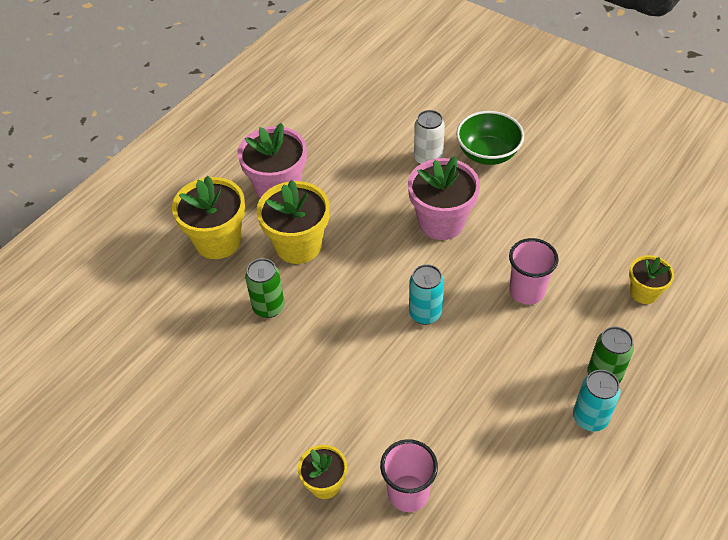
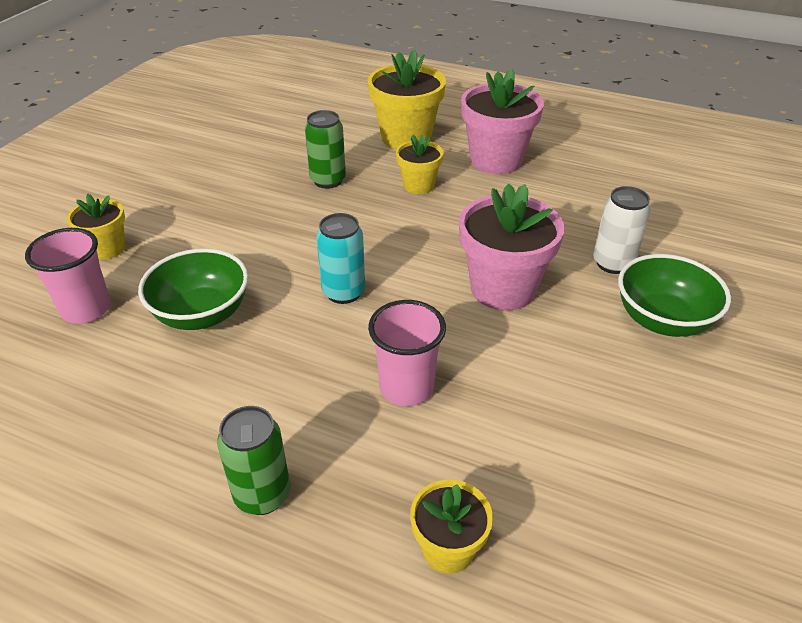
camera: 75 degrees right, 10 degrees down
yellow flower pot [256,180,330,264] -> yellow flower pot [396,134,444,194], size x0.57
turquoise can [573,370,621,431] -> none
none -> green bowl [138,248,248,330]

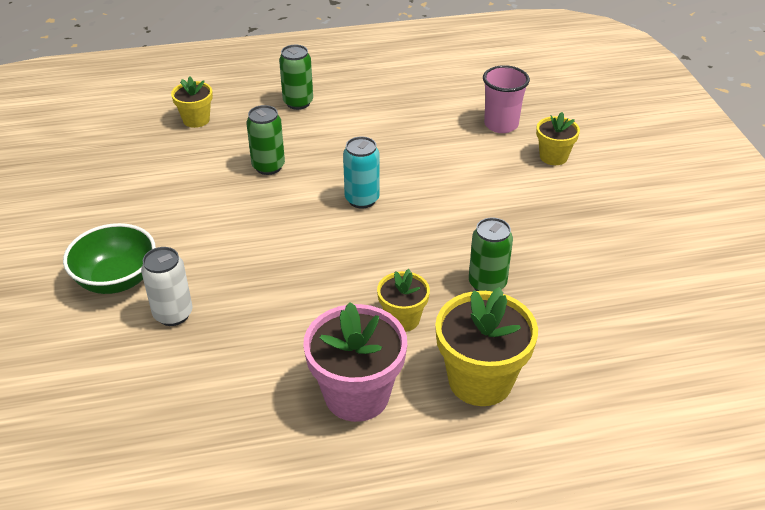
camera: 145 degrees right, 0 degrees up
green bowl [138,248,248,330] -> none
pink cup [368,300,446,406] -> green can [246,105,285,175]
pink flower pot [459,184,565,311] -> none

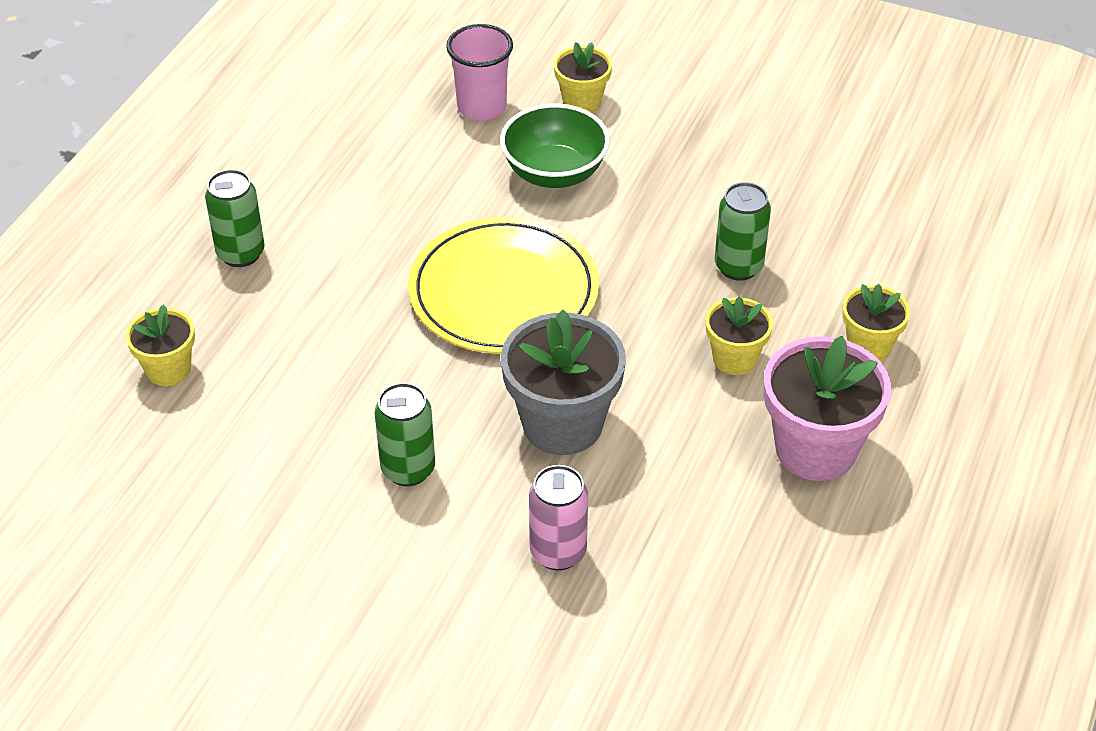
camera: 55 degrees left, 5 degrees up
green bowl [63,223,156,294] -> green bowl moved to [500,103,610,188]
white can [141,247,193,326] -> pink can [529,465,588,571]
green can [246,105,285,175] -> green can moved to [375,383,435,486]
turquoise can [343,136,380,208] -> yellow plate [408,217,599,354]
yellow flower pot [435,287,538,406] -> yellow flower pot [842,284,910,361], size x0.57
none -> grey flower pot [501,310,626,455]

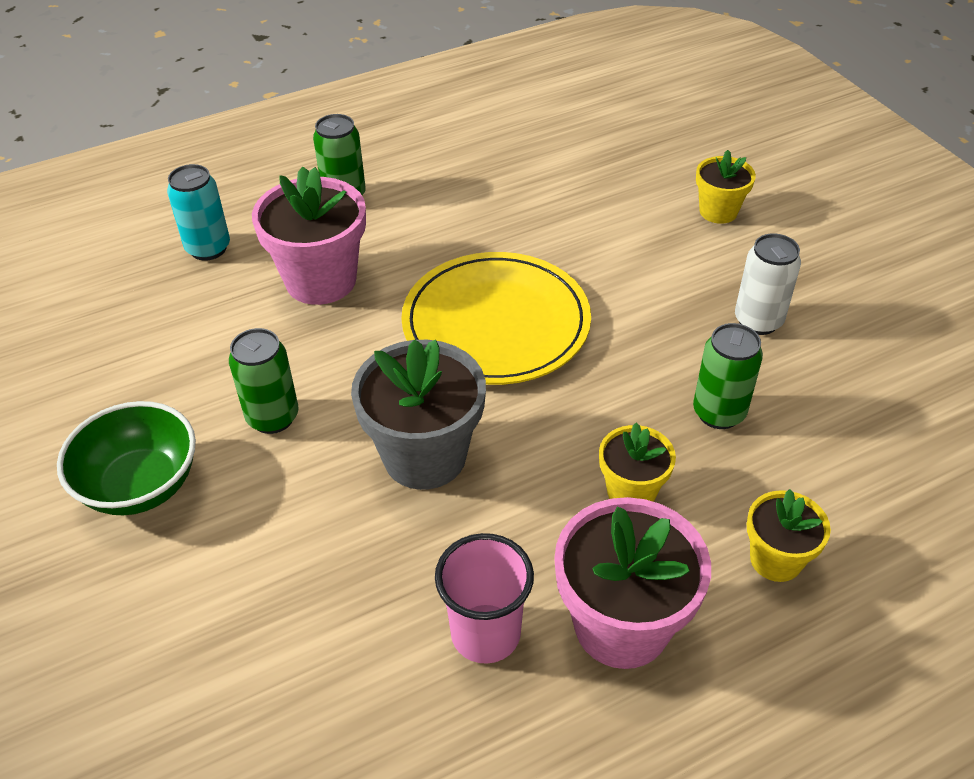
camera: 40 degrees right, 0 degrees up
yellow flower pot [126,304,195,386] -> turquoise can [167,164,230,260]
pink cup [446,24,513,121] -> pink cup moved to [435,533,534,664]
green bowl [500,103,610,188] -> green bowl moved to [57,401,196,515]
pink can [529,465,588,571] -> none
none -> pink flower pot [252,166,366,305]
none -> white can [735,234,801,335]

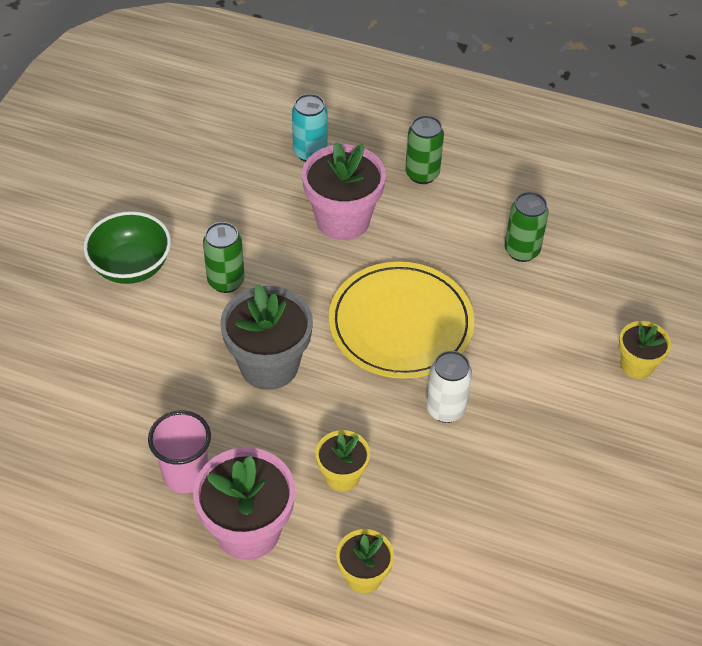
camera: 45 degrees right, 5 degrees up
green can [693,323,763,429] -> green can moved to [505,192,549,262]
white can [735,234,801,335] -> white can moved to [426,351,472,423]

